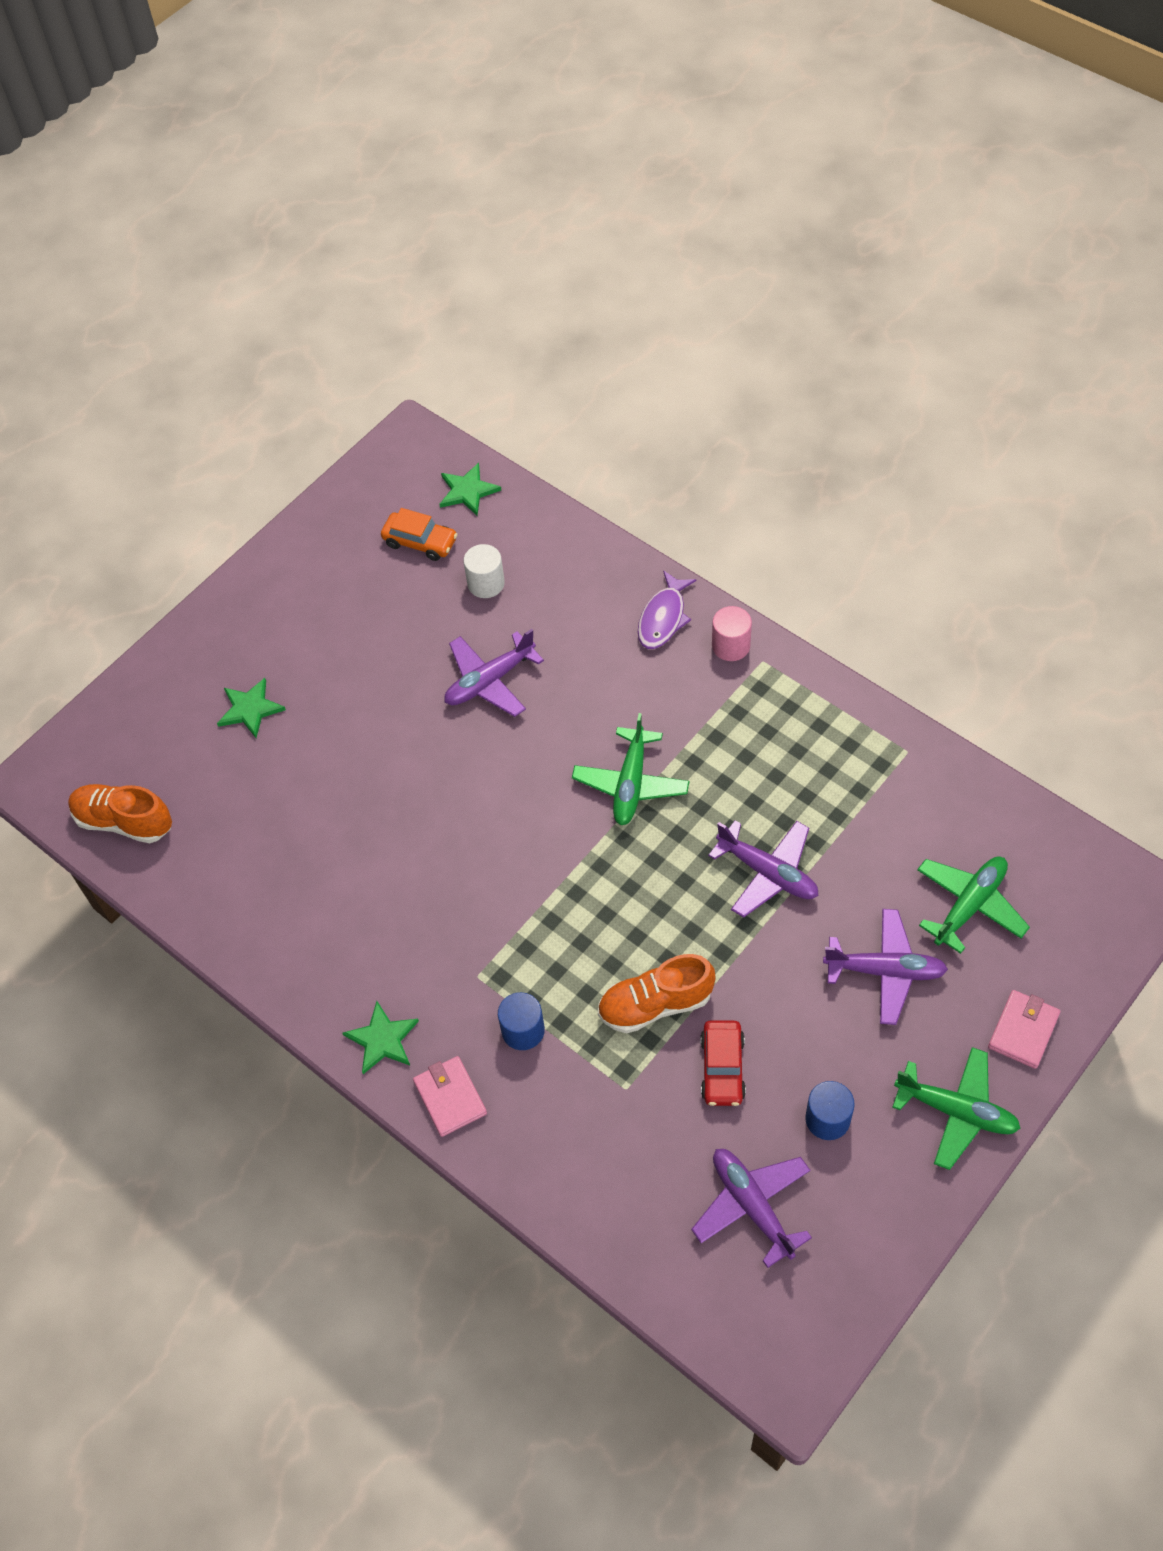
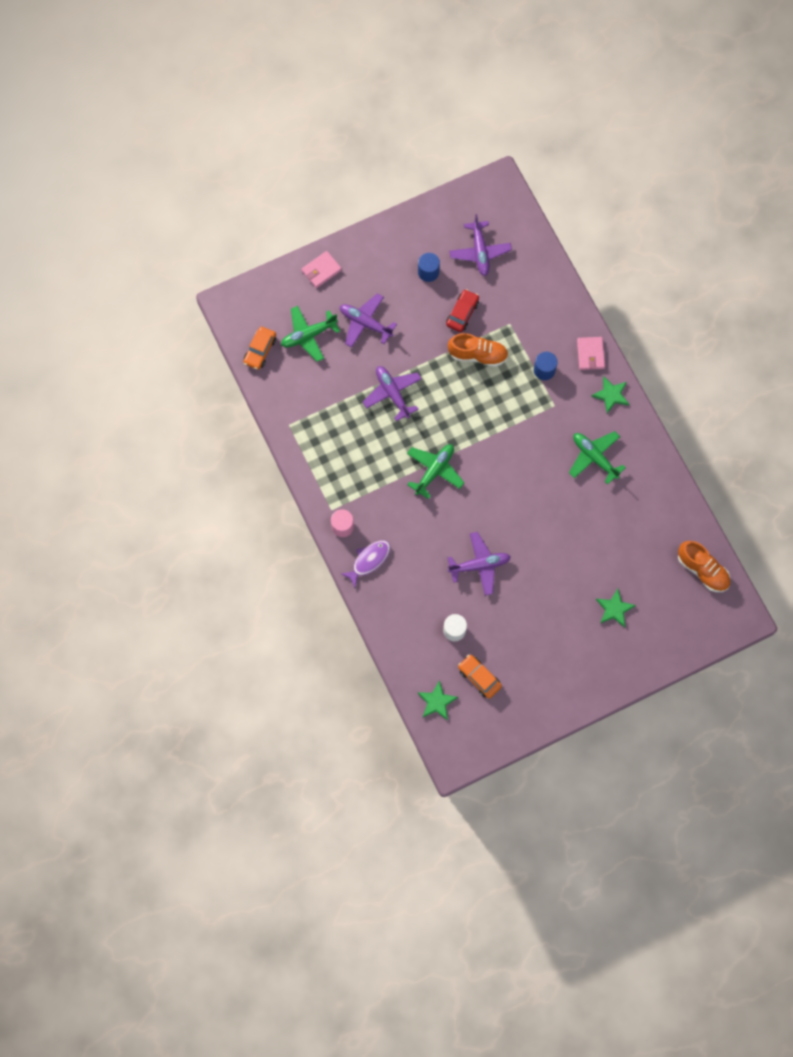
camera: 160 degrees left, 15 degrees up
green plane [892,1047,1021,1170] -> green plane moved to [569,431,626,485]
none -> orange car [243,327,276,370]

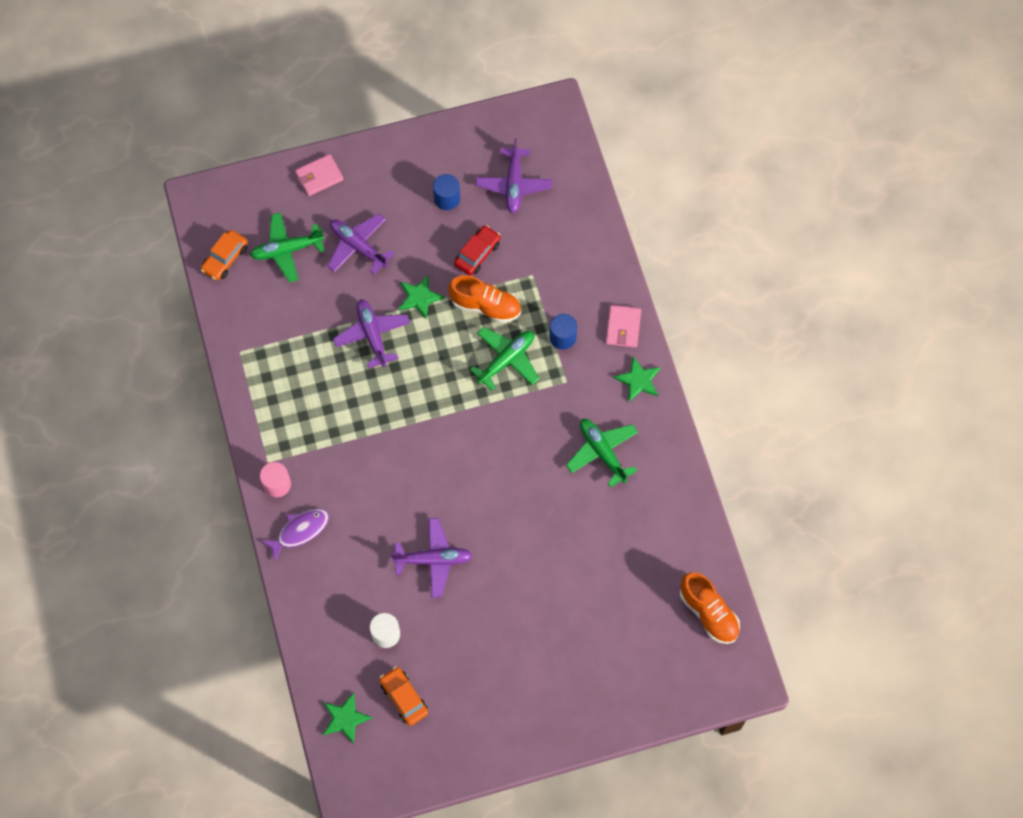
camera: 10 degrees right, 5 degrees down
green plane [407,444,464,499] -> green plane moved to [470,327,539,391]
green star [596,589,636,627] -> green star moved to [399,275,445,319]

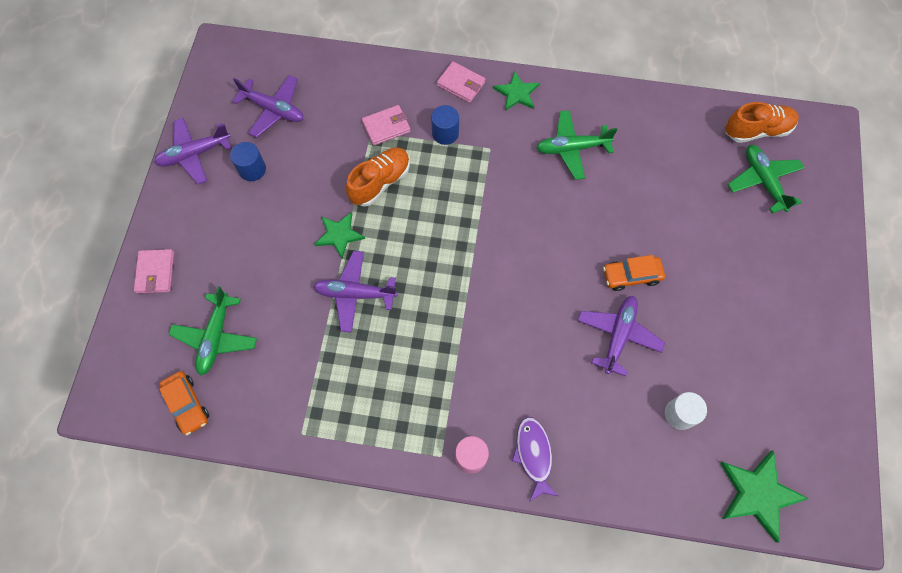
camera: 65 degrees left, 0 degrees up
green star [323,692,372,744] -> green star [720,450,809,542], size x1.52
purple plane [327,213,395,274] -> purple plane moved to [154,118,232,184]
orange car [380,667,428,726] -> orange car moved to [603,255,665,291]
red car [454,225,501,275] -> none
green plane [470,327,539,391] -> green plane moved to [728,145,804,213]
none -> pink wallet [362,105,411,146]

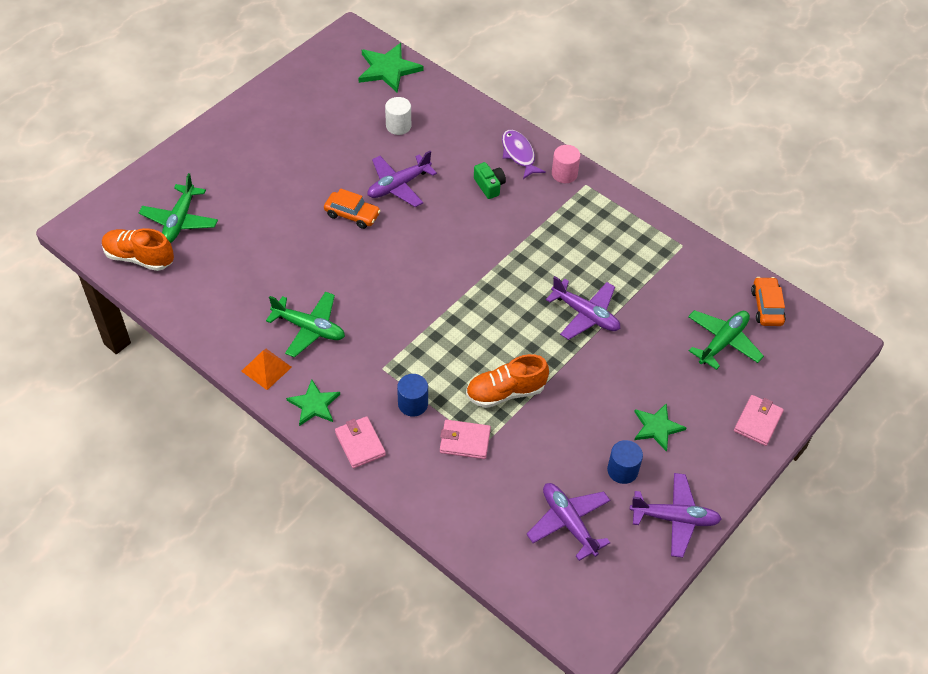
camera: 150 degrees left, 15 degrees down
green star [314,212,365,258] -> green star moved to [634,403,687,452]
purple fish [512,417,559,501] -> purple fish turned 135 degrees clockwise [502,130,546,179]
none -> orange pyramid [241,349,292,390]
none -> green camera [474,162,506,199]

